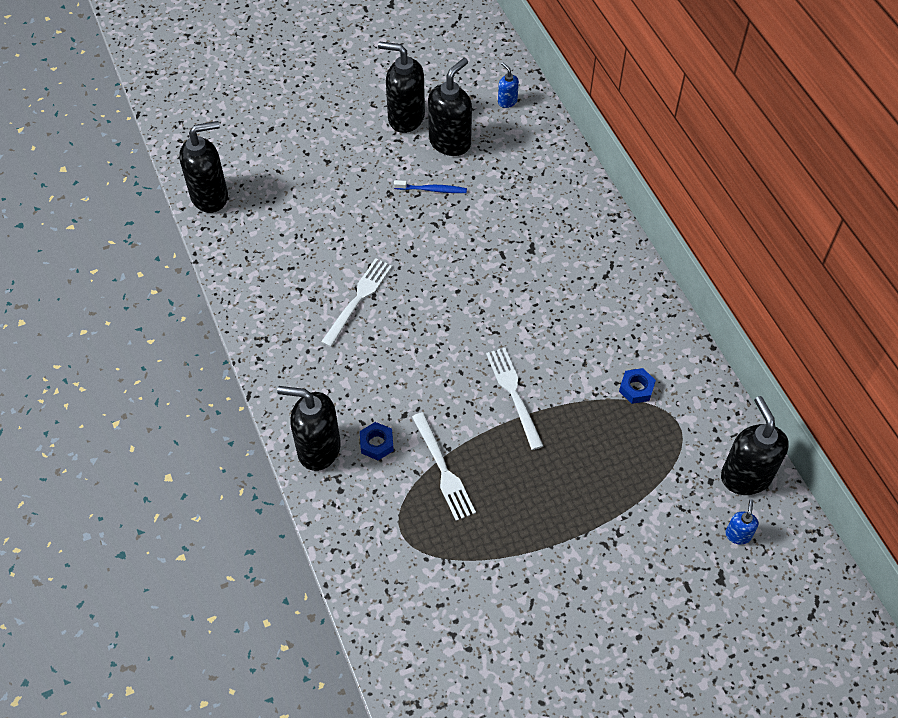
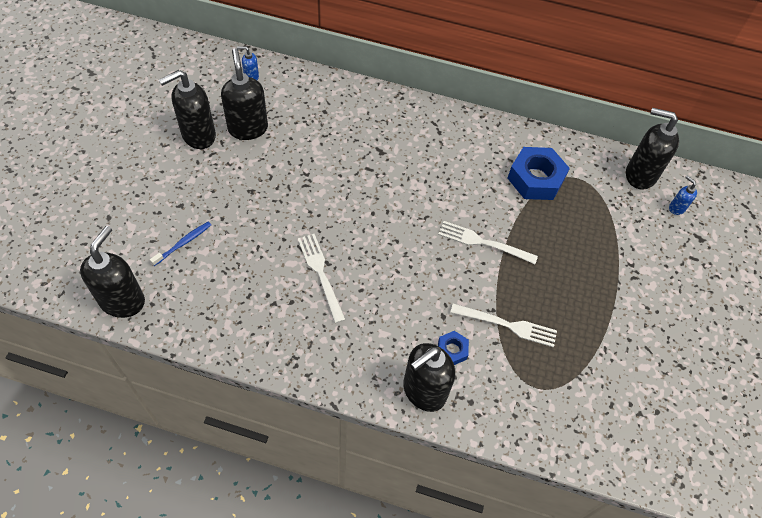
camera: 55 degrees left, 0 degrees up
blue toothbrush [394,180,467,193] -> blue toothbrush moved to [150,222,211,266]
blue nut [619,368,656,404] -> blue nut [508,147,570,200], size x2.01

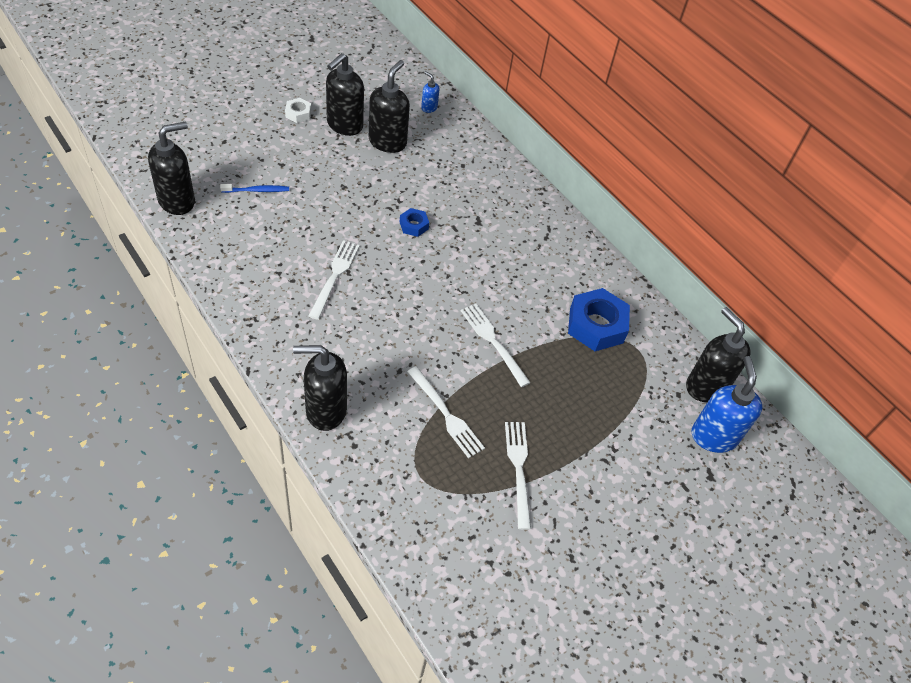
camera: 35 degrees right, 5 degrees down
black soap dispenser [159,70,216,149] -> black soap dispenser turned 60 degrees counterclockwise [326,53,364,136]
blue nut [438,331,469,365] -> blue nut moved to [400,208,429,237]
blue soap dispenser [669,176,697,215] -> blue soap dispenser [692,356,762,453], size x2.10
none -> white nut [285,98,311,123]
none -> white fork [505,422,531,530]

